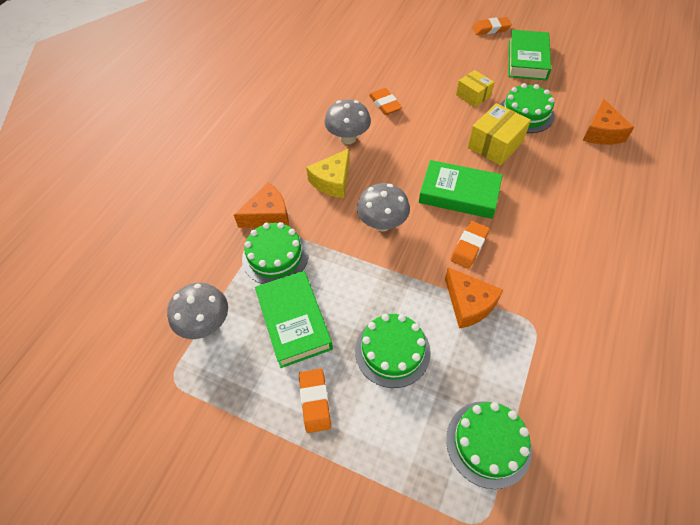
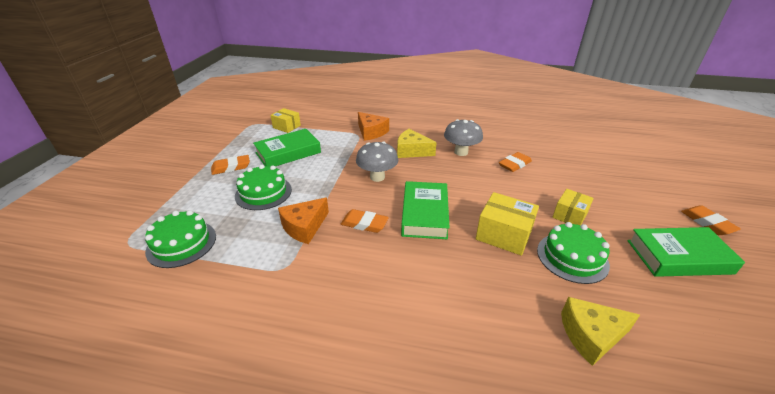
camera: 75 degrees right, 20 degrees down
grey mushroom [167,283,228,339] -> yellow box [270,108,301,133]
green cake [242,222,309,284] -> none
orange cheese [583,99,634,145] -> yellow cheese [561,297,640,366]

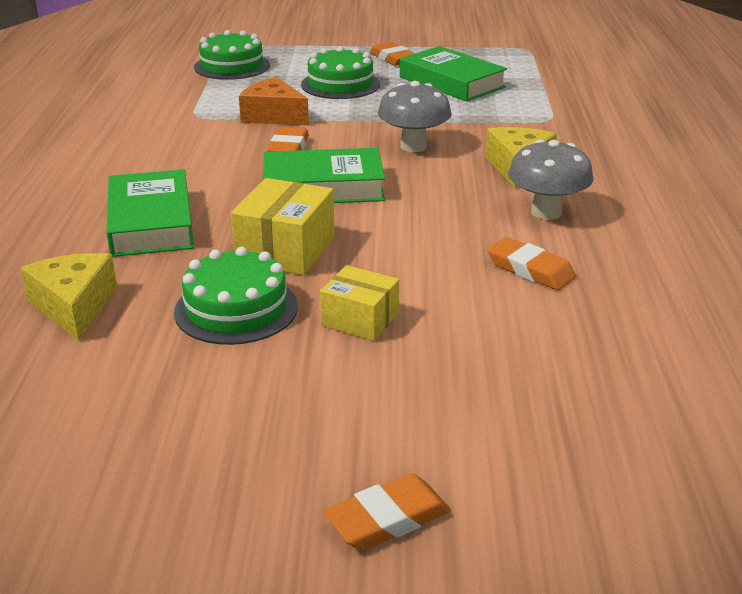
camera: 80 degrees right, 5 degrees down
yellow box [270,108,301,133] -> none
orange cheese [358,112,389,141] -> none
green book [627,227,745,277] -> green book moved to [107,169,194,257]

